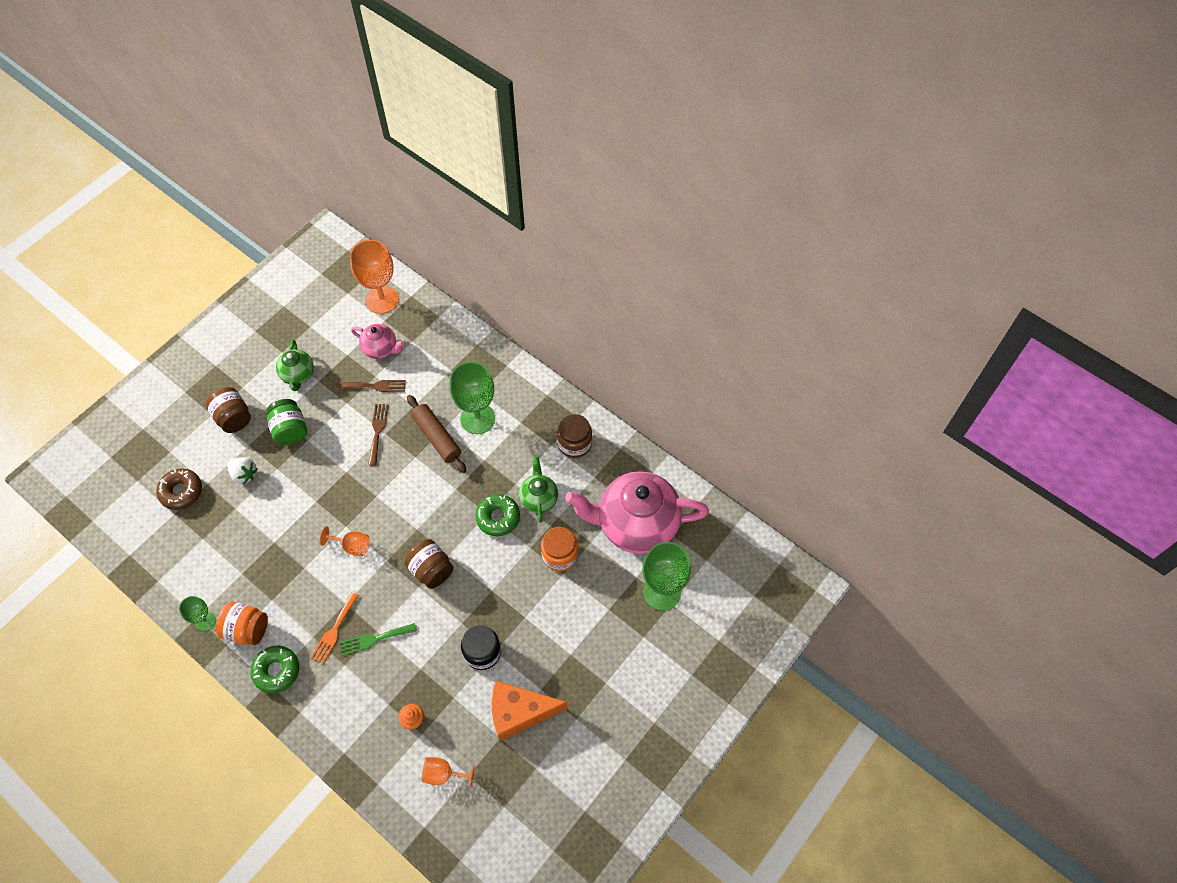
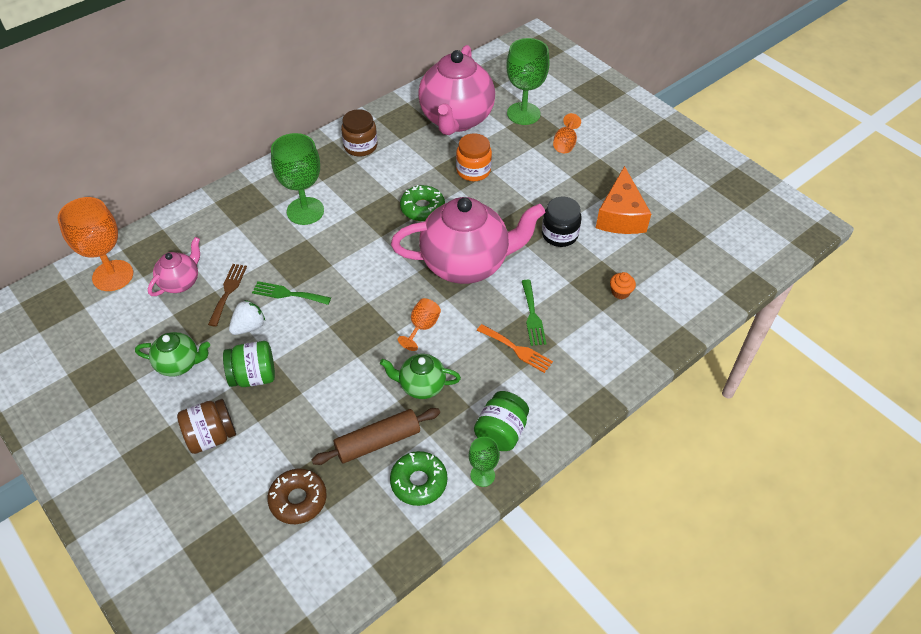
camera: 80 degrees left, 10 degrees down
orange jar [216,602,268,645] -> green jar [474,391,529,451]
white strawberry [227,457,258,484] -> white strawberry moved to [229,300,265,335]
green donut [250,646,299,694] -> green donut moved to [390,451,447,506]
brown fork [368,404,388,466] -> green fork [252,281,331,305]
brown jar [404,539,454,589] -> pink teapot [391,197,545,284]
brown rolling pin [407,395,466,473] -> brown rolling pin moved to [312,408,440,465]
orange goblet [422,757,475,788] -> orange goblet moved to [553,113,581,153]
green teapot [519,456,558,523] -> green teapot moved to [380,354,461,399]

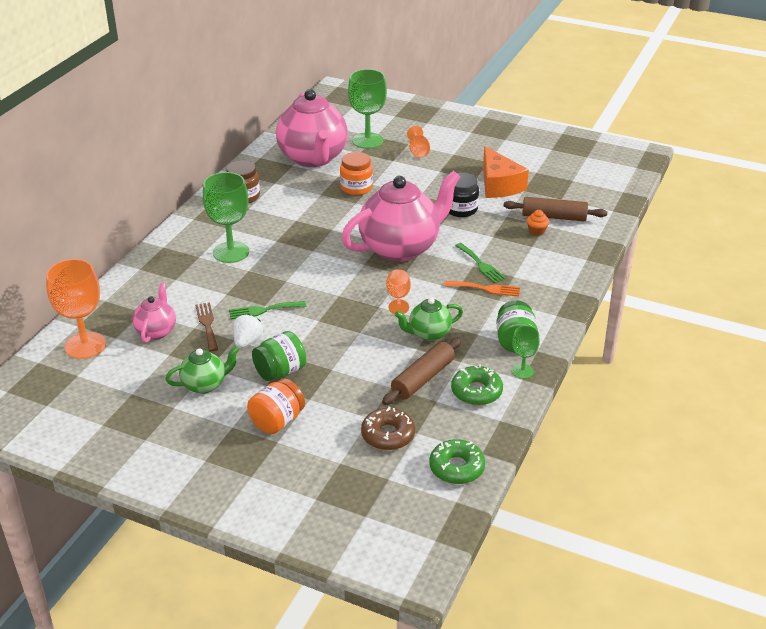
camera: 25 degrees left, 15 degrees down
brown jar [177,399,236,454] -> orange jar [247,378,305,434]
green donut [400,185,445,221] -> green donut moved to [429,439,485,484]
none -> brown rolling pin [503,197,607,221]

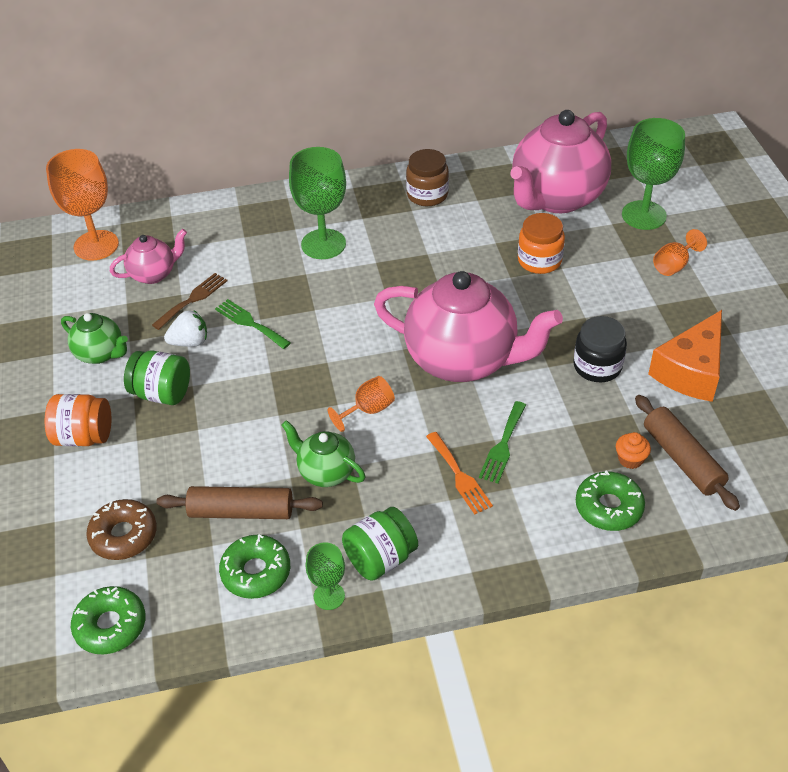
camera: 55 degrees right, 10 degrees up
none -> green donut [576,470,645,531]

